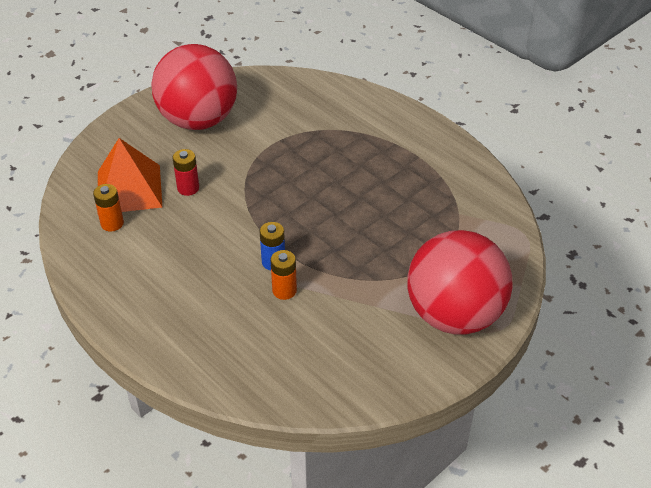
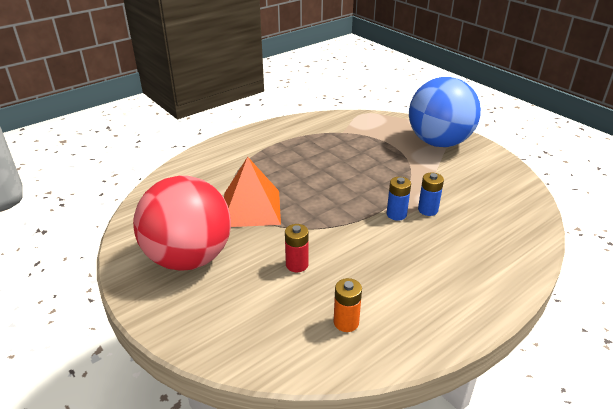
camera: 85 degrees left, 10 degrees down
orange pyramid [98,138,163,212] -> orange pyramid moved to [224,157,281,227]
orange battery [270,250,297,300] -> blue battery [418,172,444,216]
red ball [407,230,513,335] -> blue ball [409,77,481,147]

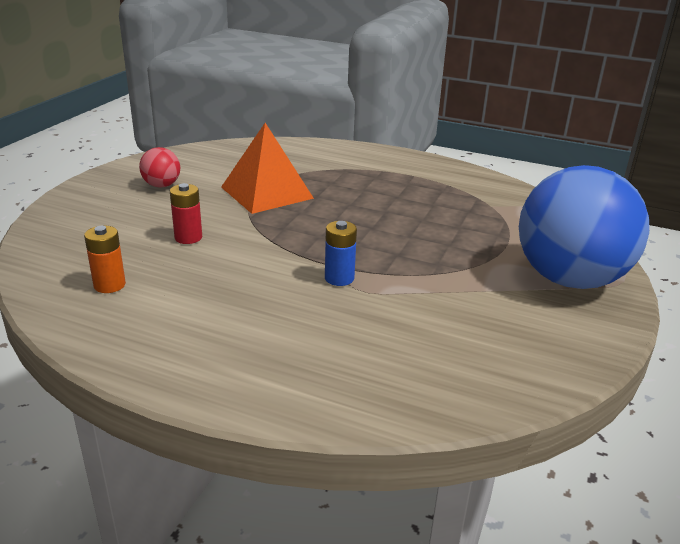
camera: 60 degrees right, 5 degrees down
red ball [133,176,231,271] -> red ball [139,147,180,188], size x0.41
blue battery [418,172,444,216] -> none

